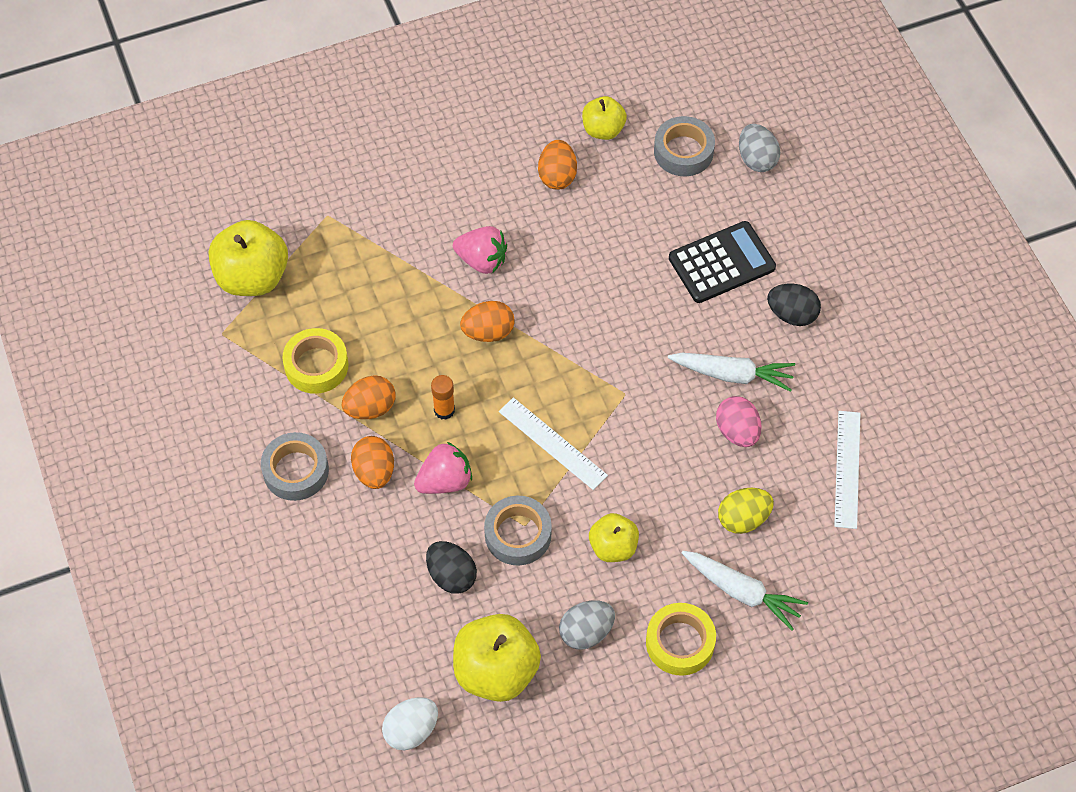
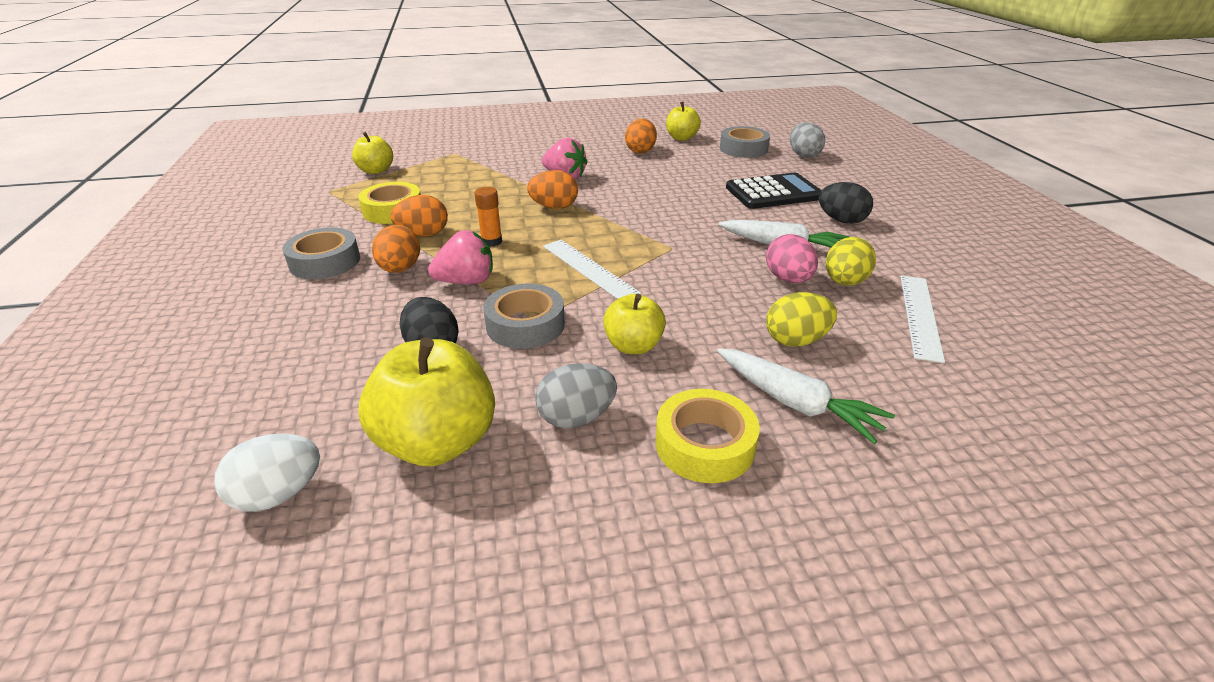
camera: 10 degrees right, 25 degrees down
yellow apple [209,220,288,296] -> yellow apple [352,132,393,174], size x0.59
none -> yellow egg [826,237,876,286]

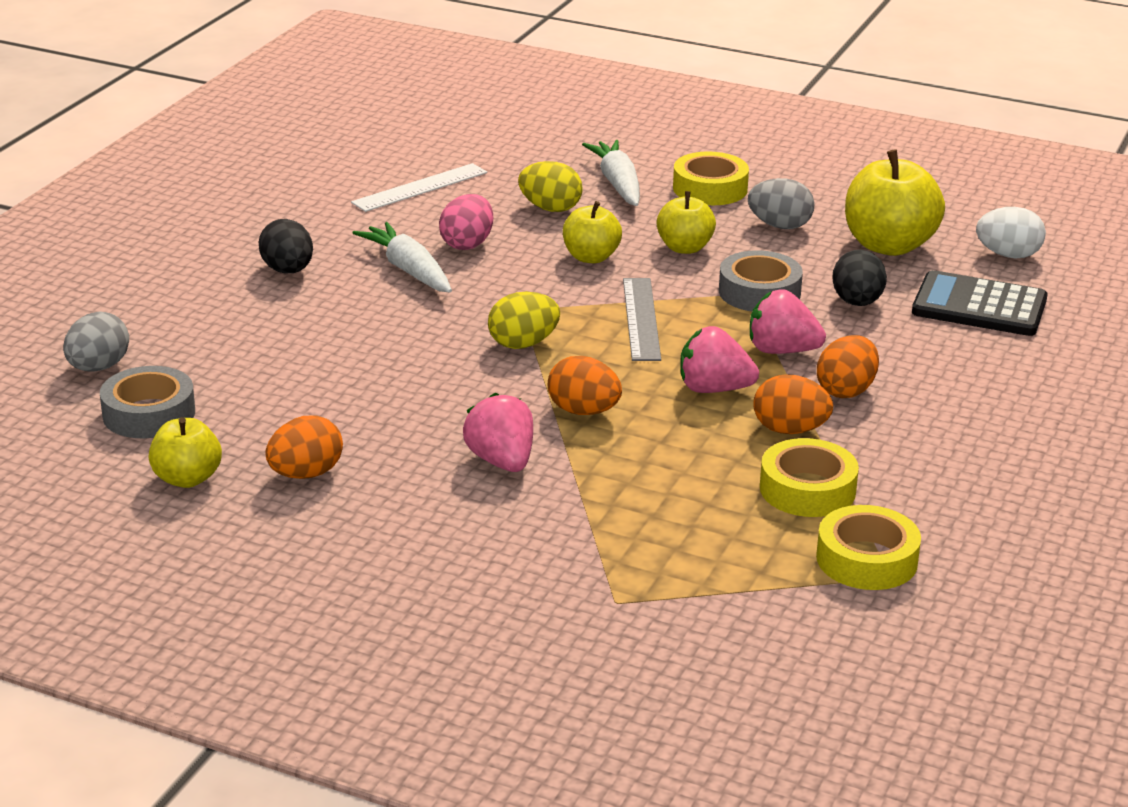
camera: 145 degrees left, 5 degrees down
grey tape [282,227,360,279] -> none
yellow apple [352,132,393,174] -> yellow apple moved to [563,201,622,263]
orange glue stick [474,187,502,247] -> pink strawberry [680,326,759,393]
white ruler [543,240,641,299] -> grey ruler [623,278,661,361]
black calculator [726,173,822,209] -> black calculator moved to [912,270,1048,336]
yellow egg [826,237,876,286] -> yellow egg moved to [488,292,560,349]
none -> yellow tape [816,505,921,590]

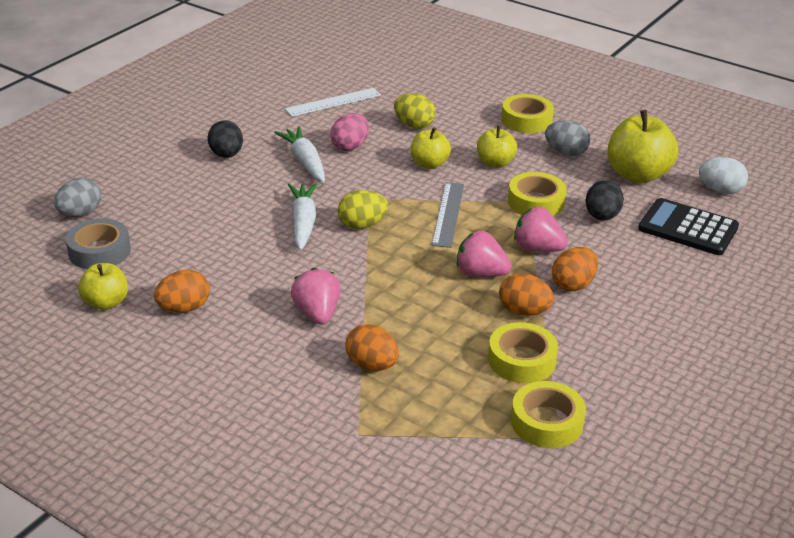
camera: 10 degrees right, 5 degrees up
orange egg [548,356,622,415] -> orange egg moved to [346,324,399,371]
white carrot [582,140,640,206] -> white carrot moved to [288,183,317,250]
grey tape [719,250,803,311] -> yellow tape [508,172,567,216]

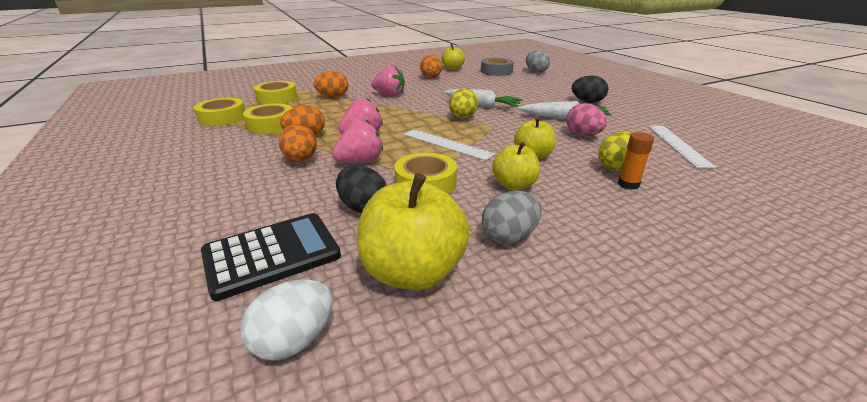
camera: 120 degrees right, 5 degrees down
grey ruler [432,182,464,248] -> white ruler [404,129,495,161]
yellow tape [501,94,554,133] -> yellow tape moved to [254,81,297,104]
none -> orange glue stick [618,132,654,190]

